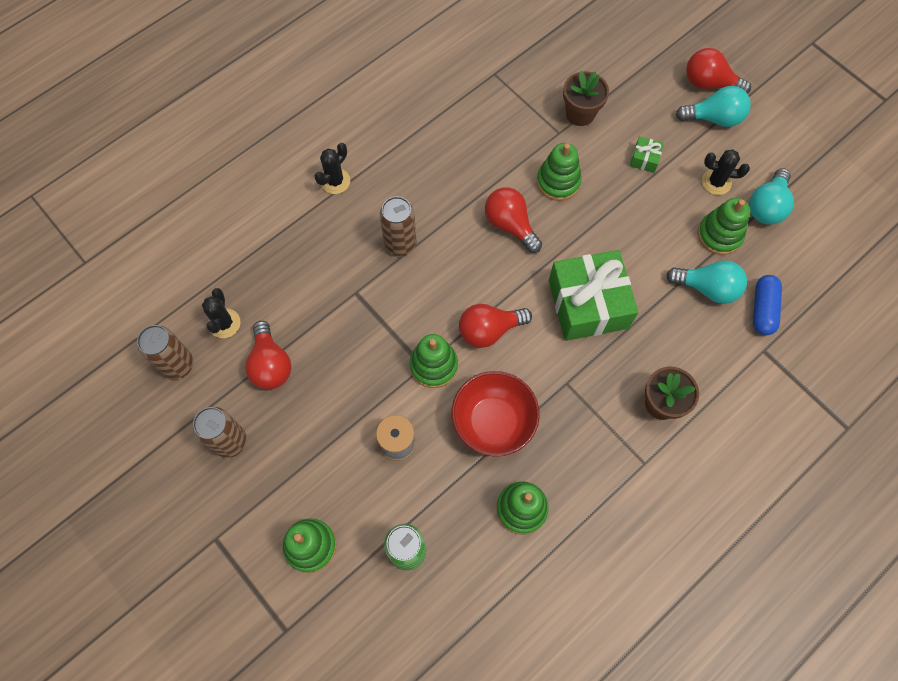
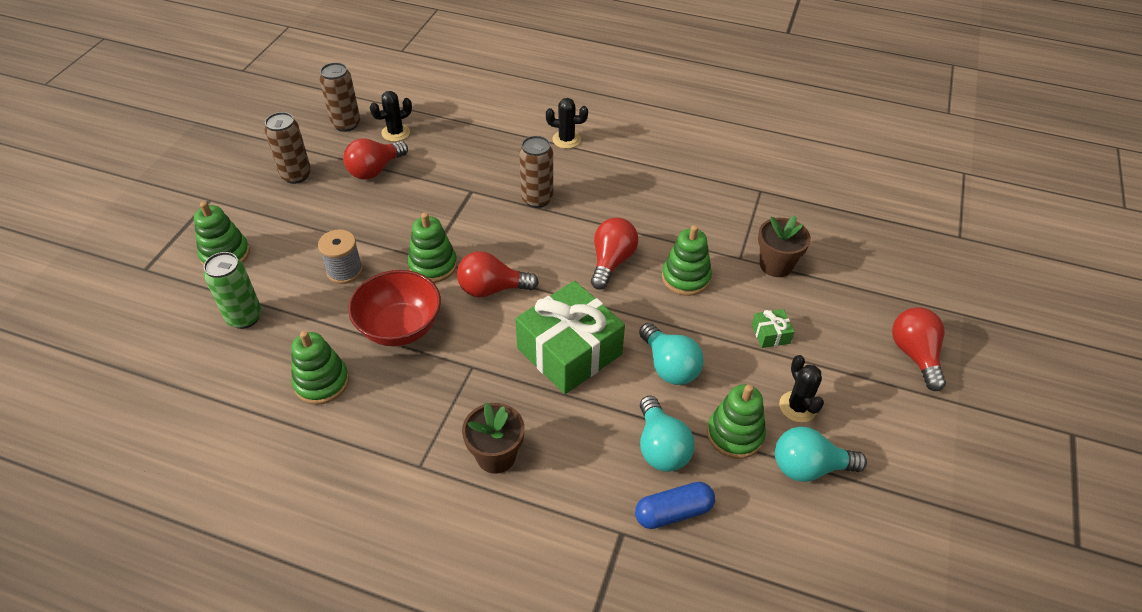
camera: 60 degrees right, 20 degrees down
red light bulb [459,304,532,348] -> red light bulb turned 45 degrees counterclockwise [457,251,539,297]
turquoise light bulb [676,86,751,127] -> turquoise light bulb moved to [639,323,704,385]

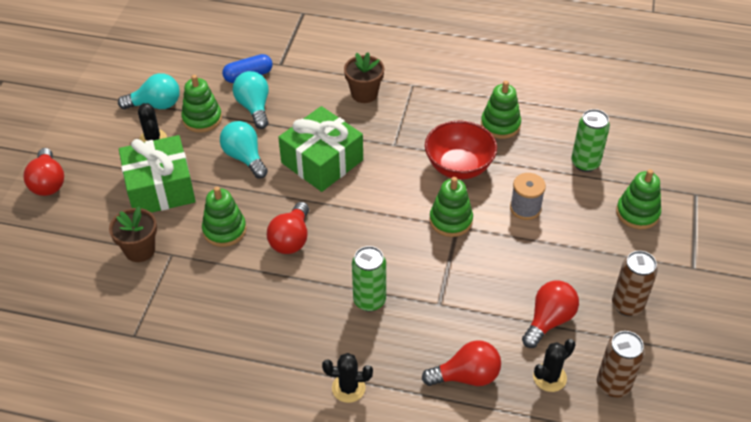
camera: 175 degrees right, 0 degrees up
red light bulb [457,251,539,297] -> red light bulb moved to [422,340,501,386]
brown can [519,136,553,208] -> green can [352,246,386,312]
green gift [752,309,794,348] -> green gift [119,135,196,213], size x2.45

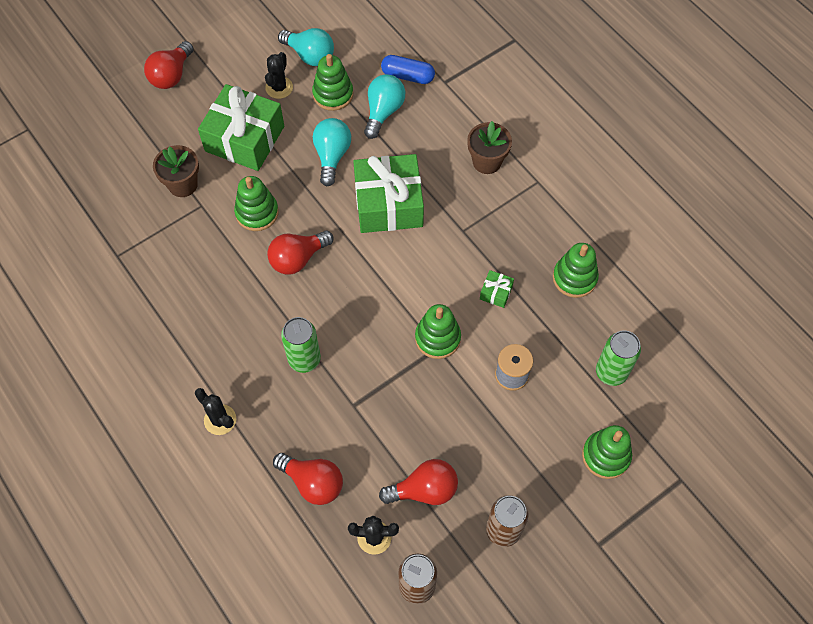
camera: 40 degrees right, 15 degrees up
red bowl [425,121,497,179] -> green gift [480,270,514,308]

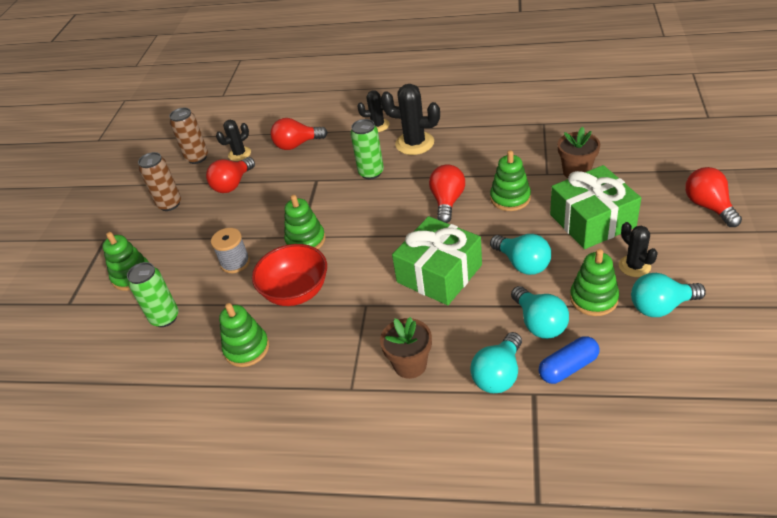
camera: 140 degrees right, 20 degrees down
green gift [480,270,514,308] -> red bowl [252,244,327,306]
none -> black cactus [381,84,440,155]
none -> turquoise light bulb [470,332,522,393]

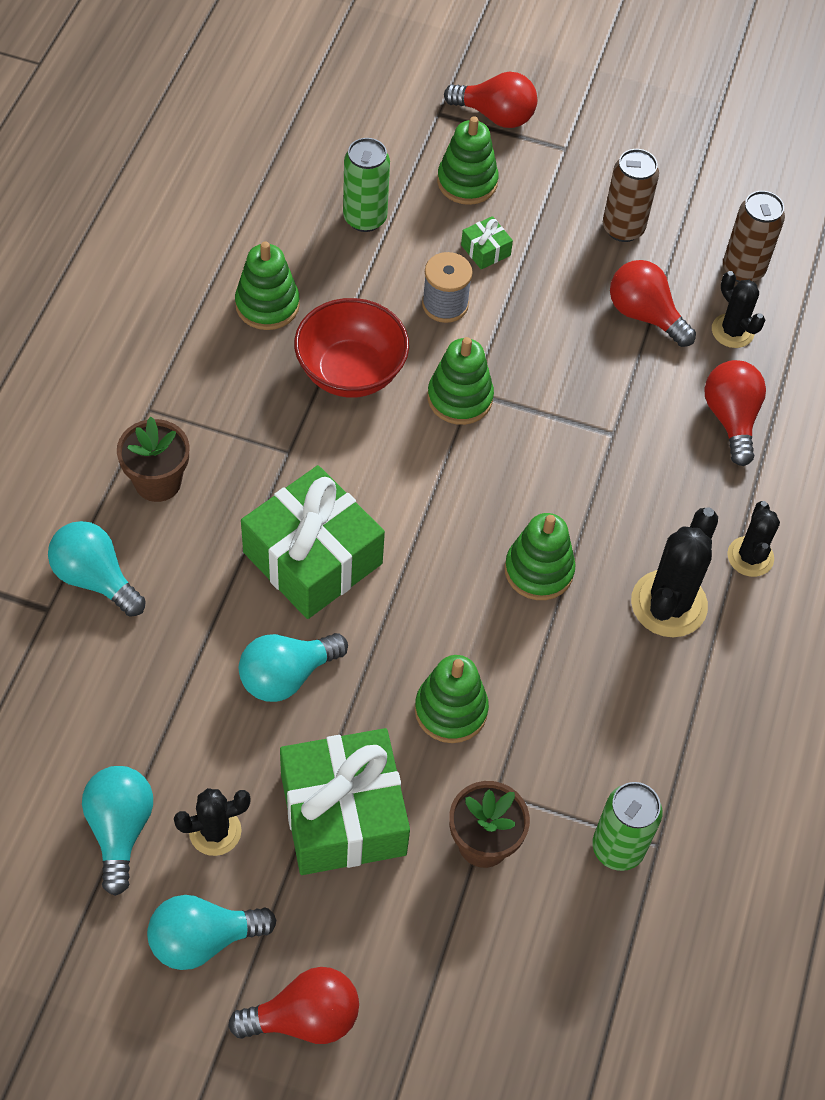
camera: 90 degrees right, 15 degrees up
green can [350,119,384,179] -> green can moved to [592,782,662,871]
red light bulb [429,164,465,223] -> red light bulb moved to [444,72,537,128]
turquoise light bulb [511,286,569,339] -> turquoise light bulb moved to [147,895,276,970]
blue capsule [539,336,599,384] -> none
green stacking toy [570,249,619,316] -> green stacking toy moved to [505,513,576,600]
none -> green gift [461,216,513,269]

